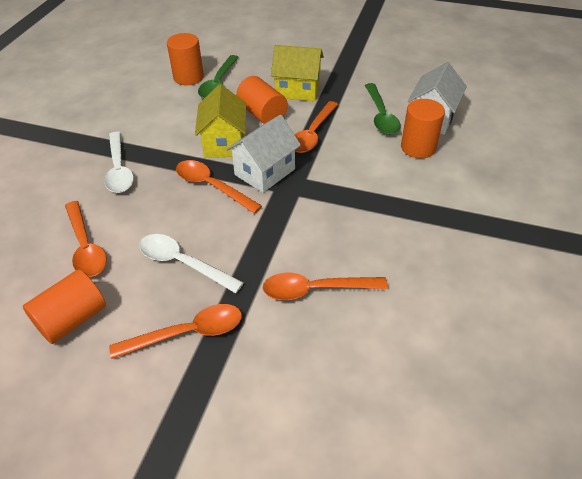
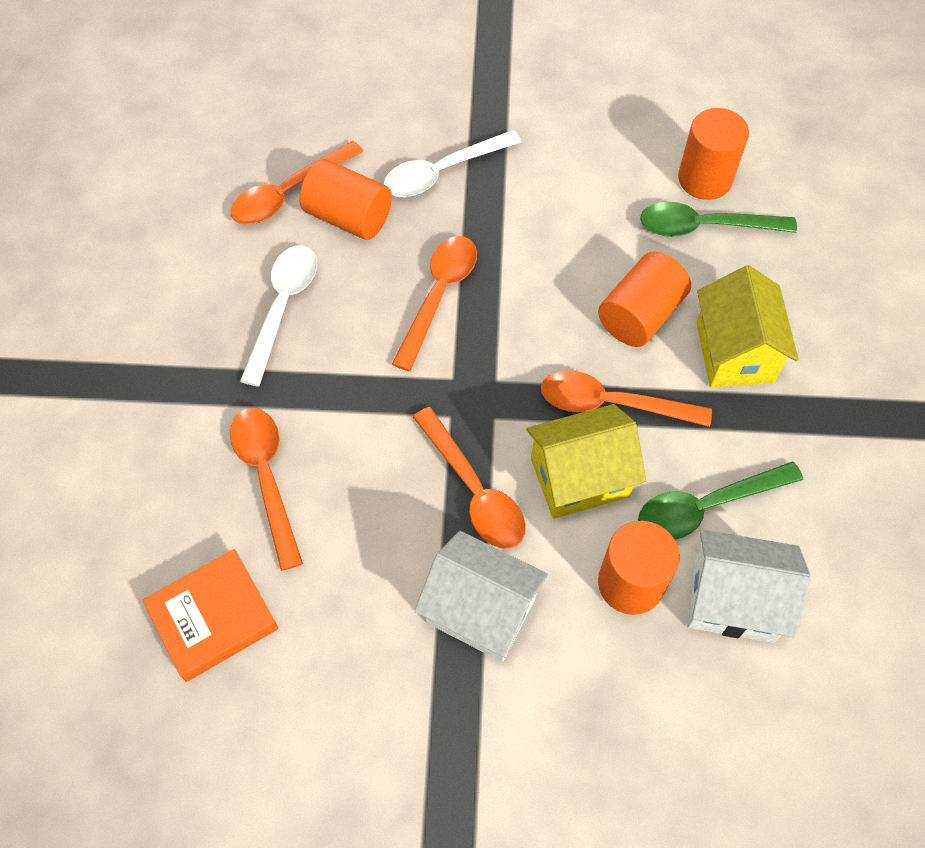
camera: 75 degrees right, 15 degrees up
orange cylinder [23,269,106,344] -> orange cylinder moved to [300,159,392,240]
orange spoon [109,304,242,359] -> orange spoon moved to [413,407,526,549]
yellow house [195,84,246,158] -> yellow house moved to [526,404,646,519]
white house [226,115,301,193] -> white house moved to [414,531,548,662]
none -> orange book [142,549,278,682]

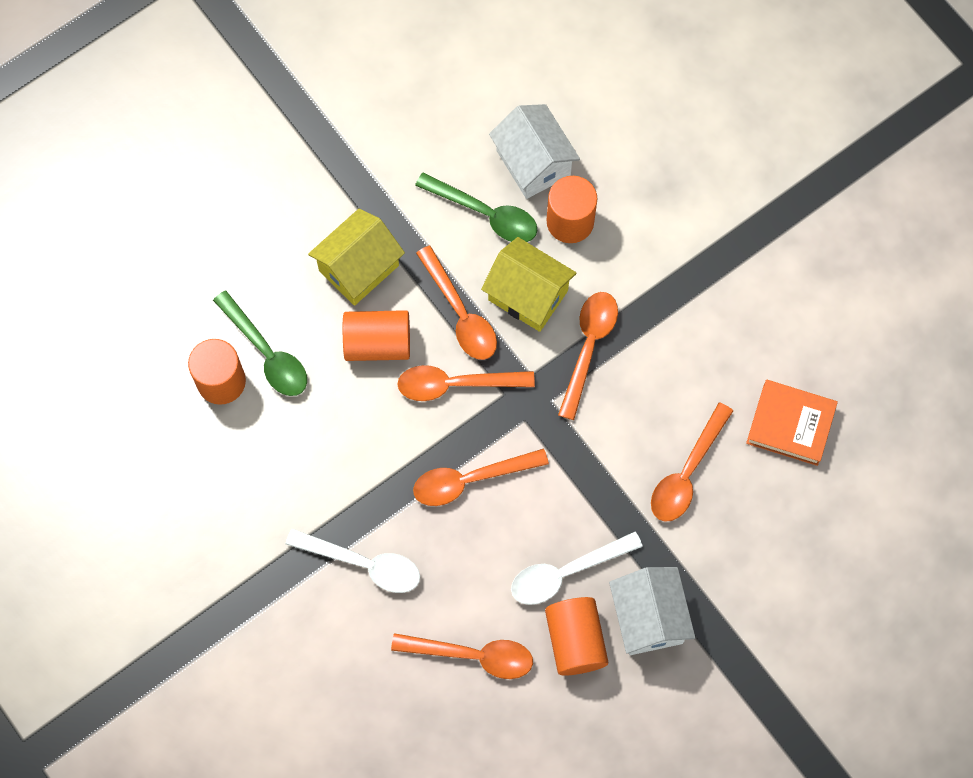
camera: 130 degrees left, 10 degrees up
orange cylinder [300,159,392,240] -> orange cylinder moved to [545,597,608,676]
white house [414,531,548,662] -> white house moved to [609,567,695,655]
none -> orange spoon [397,365,535,401]

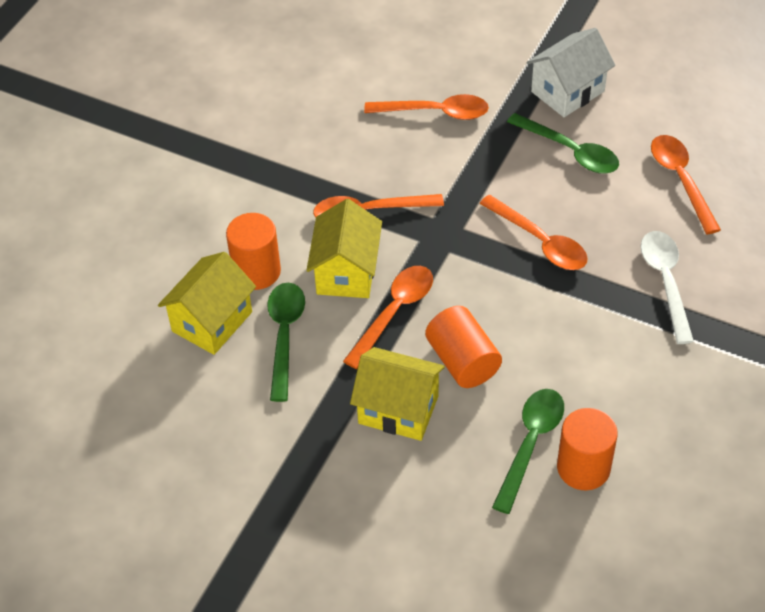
camera: 115 degrees left, 20 degrees down
orange spoon [397,365,535,401] -> none
white house [489,104,580,199] -> yellow house [158,252,256,355]
white spoon [511,532,643,605] -> green spoon [507,113,619,173]
orange cylinder [545,597,608,676] -> none
orange book [746,380,838,466] -> none

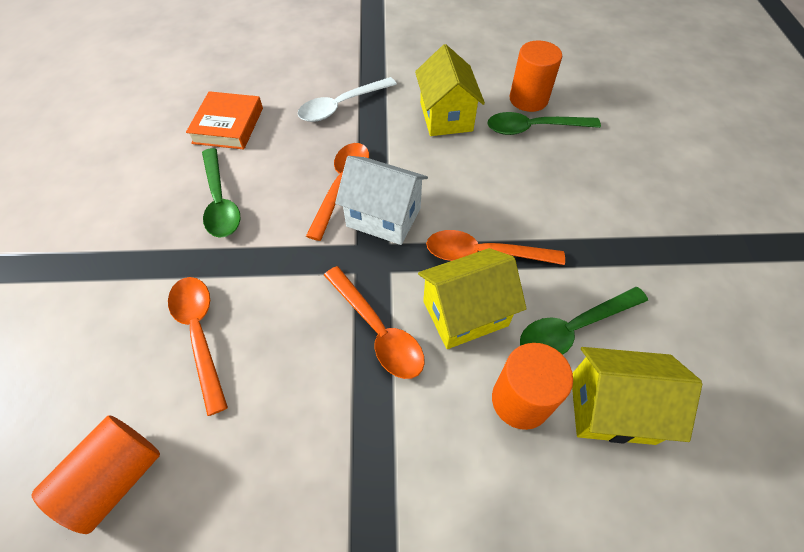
camera: 120 degrees left, 5 degrees up
yellow house [350,347,445,441] -> yellow house moved to [415,44,485,136]
orange cylinder [425,306,502,388] -> orange cylinder moved to [31,415,160,534]
green spoon [507,113,619,173] -> green spoon turned 150 degrees clockwise [202,148,241,238]
white house [527,28,615,117] -> white house moved to [335,156,428,245]
orange spoon [651,135,721,234] -> orange book [186,91,263,150]

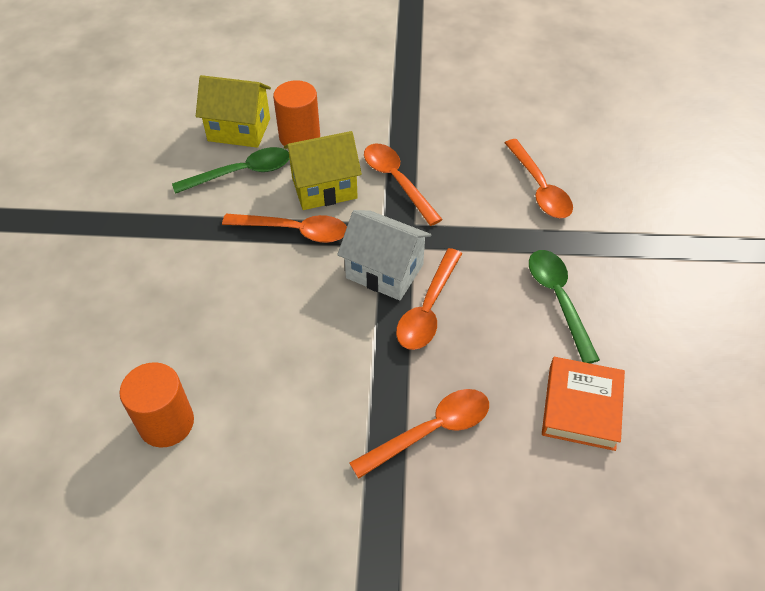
camera: 175 degrees left, 5 degrees down
orange cylinder [31,415,160,534] -> none
white spoon [298,77,397,122] -> orange spoon [350,389,489,479]
yellow house [415,44,485,136] -> none
green spoon [488,112,601,135] -> none

